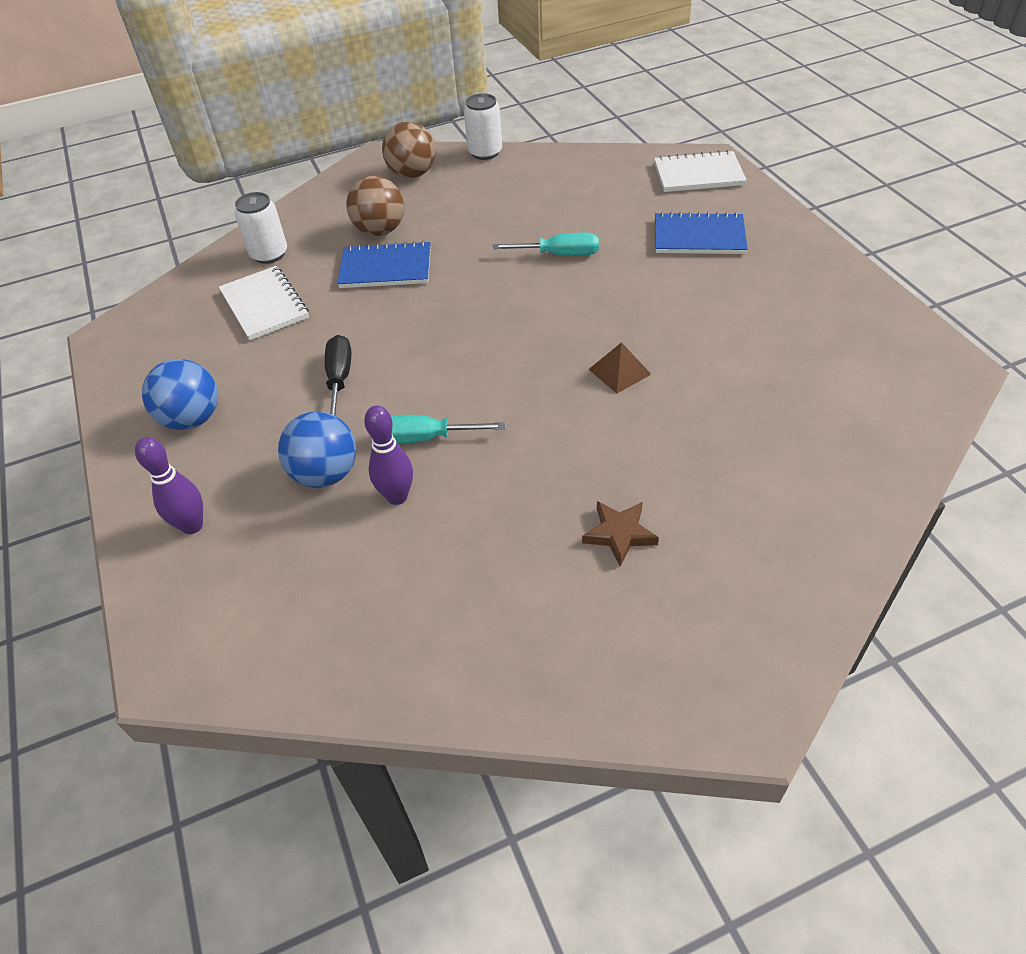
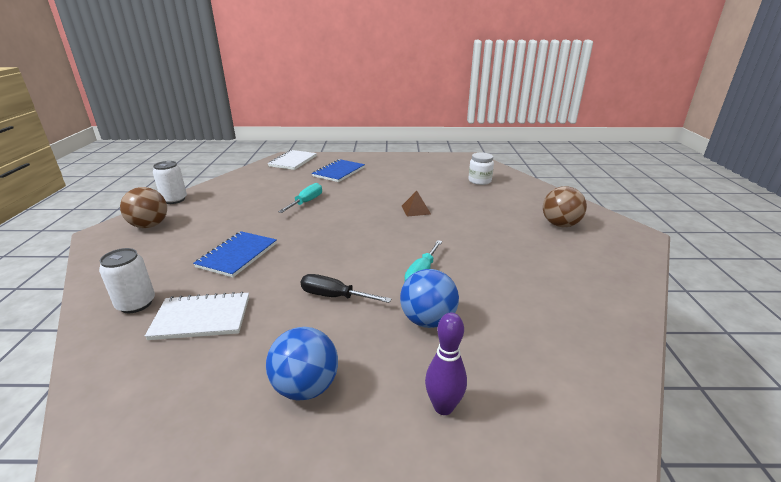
camera: 70 degrees left, 20 degrees down
brown ball [346,176,404,236] -> brown ball moved to [543,186,587,227]
purple bowling pin [364,405,413,505] -> none
brown star [582,501,659,567] -> none
none -> white jar [469,153,494,185]

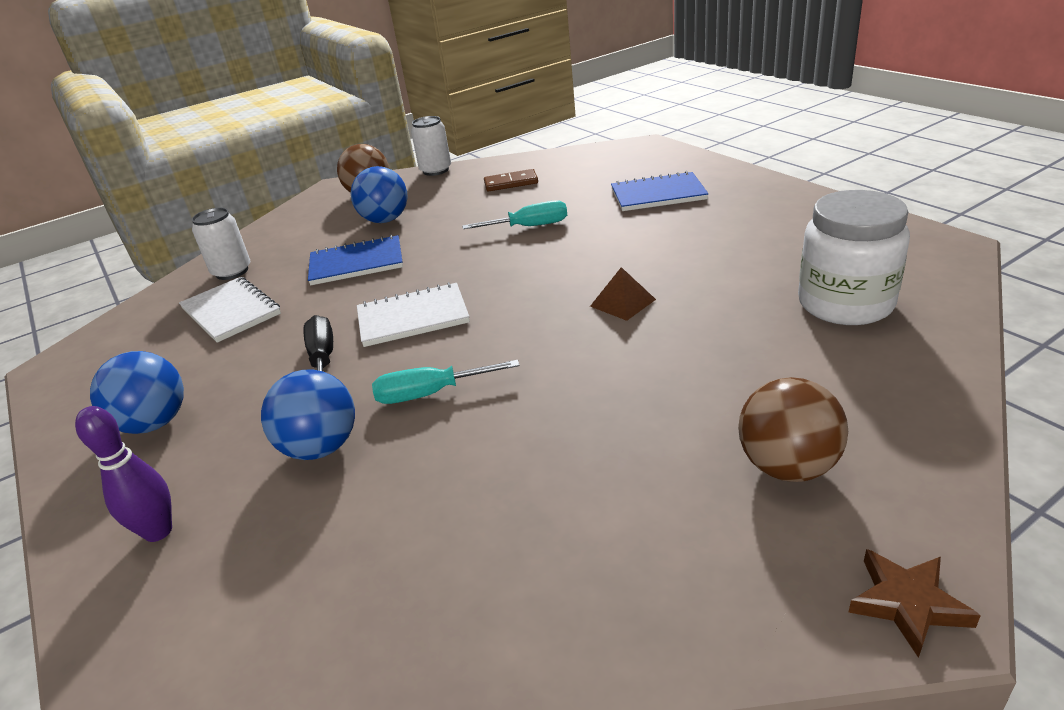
camera: 60 degrees right, 5 degrees up
white notebook [268,150,317,170] -> white notebook moved to [357,282,470,347]
white jar [469,153,494,185] -> white jar [798,190,910,325], size x1.68
none -> blue ball [351,166,408,223]
none -> brown domino [484,169,538,192]
none -> brown star [848,549,981,658]

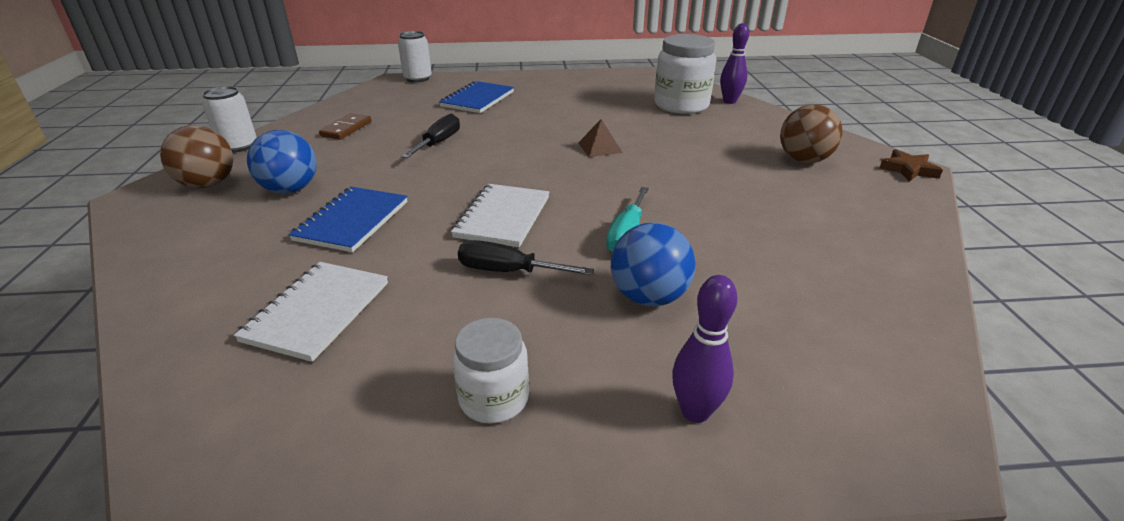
camera: 65 degrees left, 0 degrees up
blue ball [90,351,184,434] -> white jar [452,318,529,424]
white notebook [179,277,281,343] -> white notebook turned 60 degrees counterclockwise [234,262,388,362]
white can [192,208,250,280] -> white can moved to [398,31,432,82]
turquoise screwdriver [462,200,567,229] -> black screwdriver [401,114,460,158]
none -> purple bowling pin [720,23,749,104]

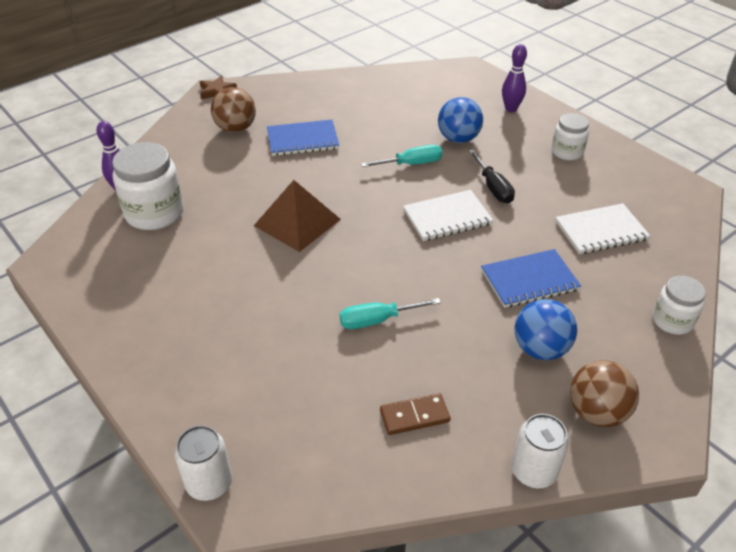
camera: 125 degrees left, 10 degrees up
black screwdriver [401,114,460,158] -> turquoise screwdriver [340,298,441,329]
blue notebook [439,81,514,113] -> blue notebook moved to [267,120,339,156]
brown pyramid [578,119,623,157] -> brown pyramid [254,180,341,252], size x1.88
none -> white jar [653,276,706,335]

